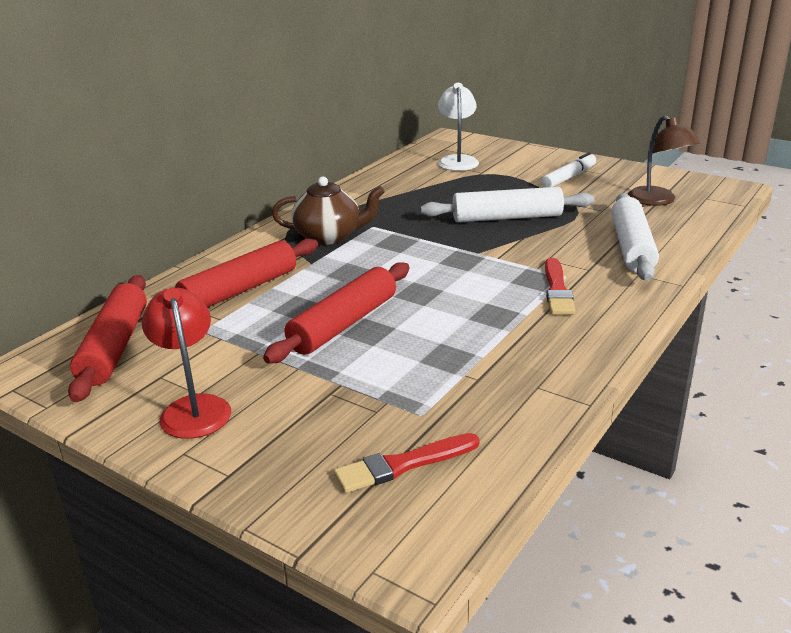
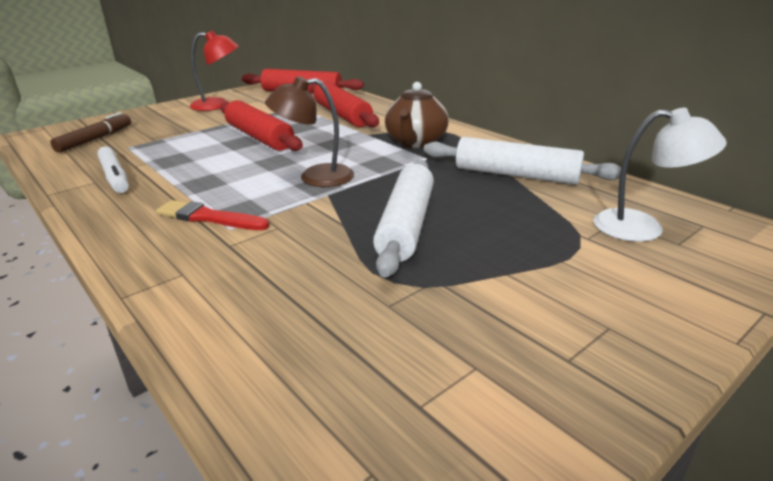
camera: 105 degrees right, 0 degrees up
red brush [334,433,480,493] -> brown marker [50,112,131,153]
white marker [541,152,596,188] -> white marker moved to [97,146,129,193]
white rolling pin [611,193,659,281] -> white rolling pin moved to [424,137,621,184]
brown lamp [628,115,700,206] -> brown lamp moved to [265,76,354,187]

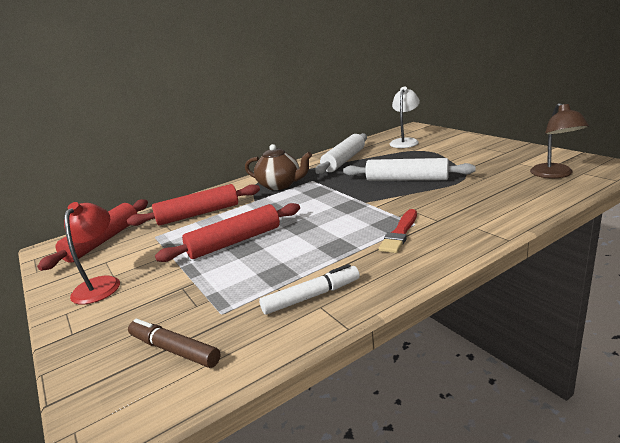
camera: 80 degrees left, 5 degrees down
brown lamp [265,76,354,187] -> brown lamp moved to [530,103,589,178]

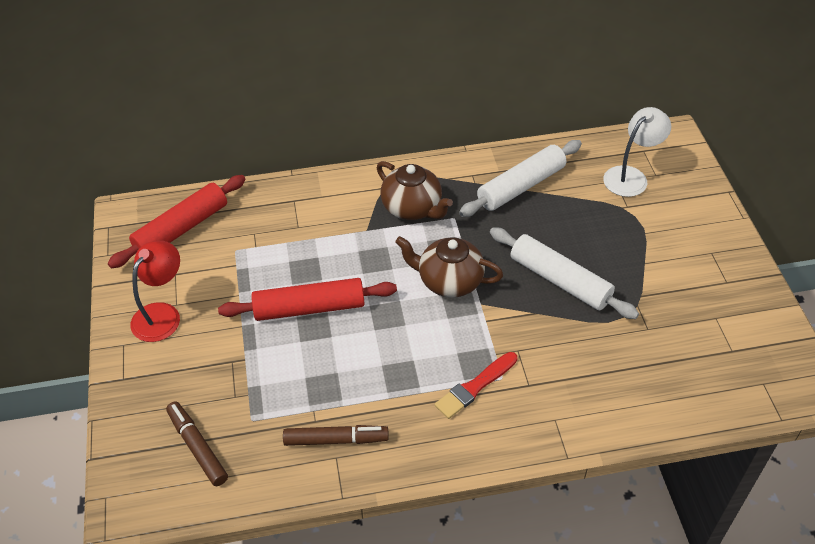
camera: 20 degrees right, 25 degrees up
red rolling pin [127,184,260,226] -> none
white marker [259,264,360,315] -> brown marker [283,425,389,446]
brown lamp [530,103,589,178] -> none
none -> brown teapot [395,236,503,298]

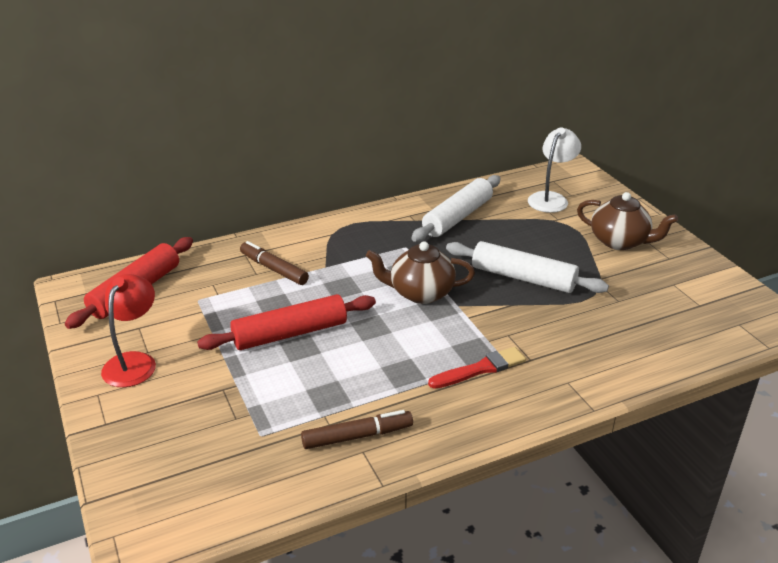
camera: 15 degrees left, 15 degrees down
brown marker [166,401,228,486] -> brown marker moved to [240,241,309,285]
brown teapot [377,161,453,220] -> brown teapot moved to [577,192,678,250]
red brush [435,352,518,419] -> red brush turned 150 degrees counterclockwise [428,347,526,389]

